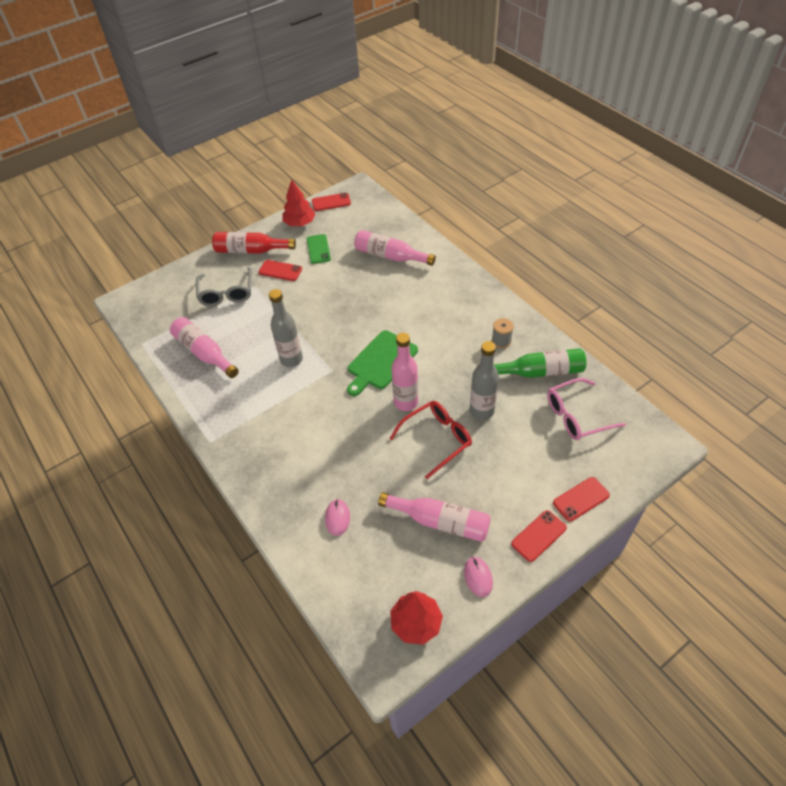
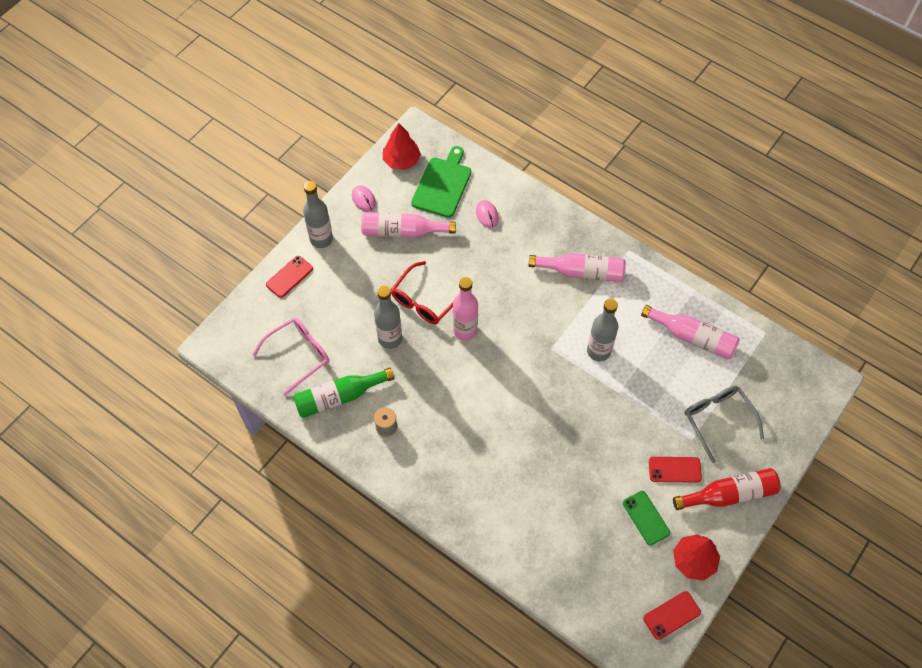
camera: 160 degrees right, 10 degrees up
green cutting board [347,330,418,396] -> green cutting board moved to [411,146,471,218]
pink bottle [354,230,436,266] -> pink bottle moved to [529,253,626,282]
red phone [511,510,567,562] -> grey bottle [303,181,333,248]

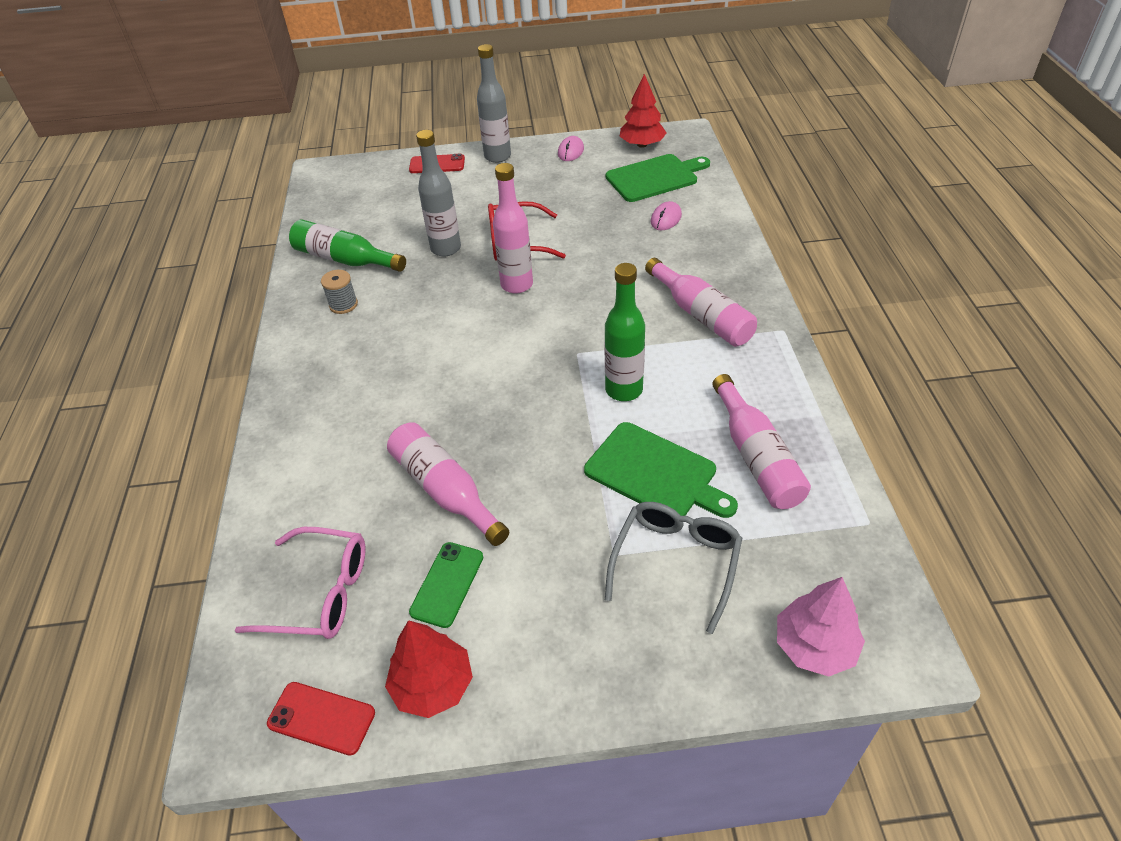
camera: 50 degrees right, 15 degrees down
pink glasses [253,318,329,396] -> pink glasses moved to [235,527,366,639]
pink bottle [361,212,456,238] -> pink bottle moved to [387,422,509,546]
grey bottle [587,299,618,361] -> green bottle [605,263,645,401]
red phone [649,457,702,483] -> none
red bottle [673,468,781,510] -> none
none -> green cutting board [584,422,738,518]
none -> pink tree [777,577,865,677]

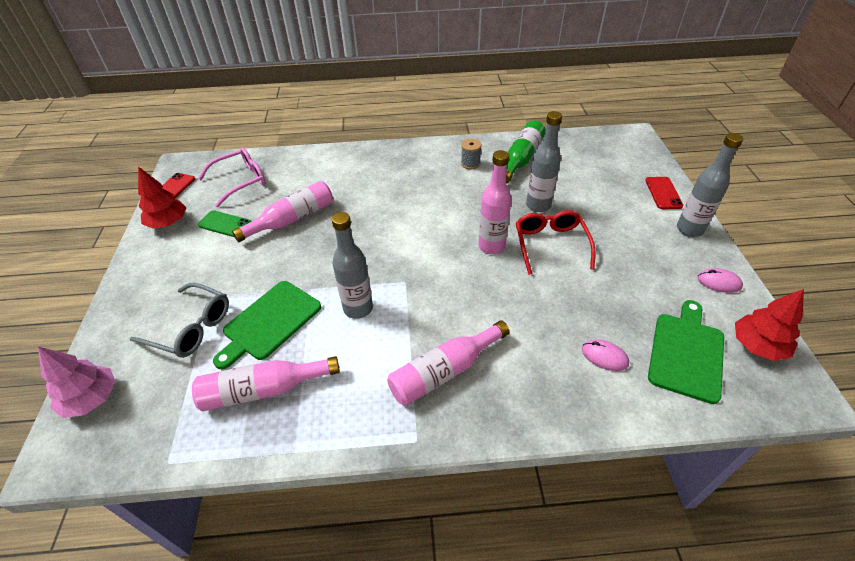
camera: 90 degrees right, 0 degrees up
pink glasses [235,527,366,639] -> pink glasses turned 135 degrees counterclockwise [198,147,266,207]
green bottle [605,263,645,401] -> grey bottle [332,212,373,319]
green cutting board [606,154,710,202] -> green cutting board turned 135 degrees counterclockwise [648,300,724,404]

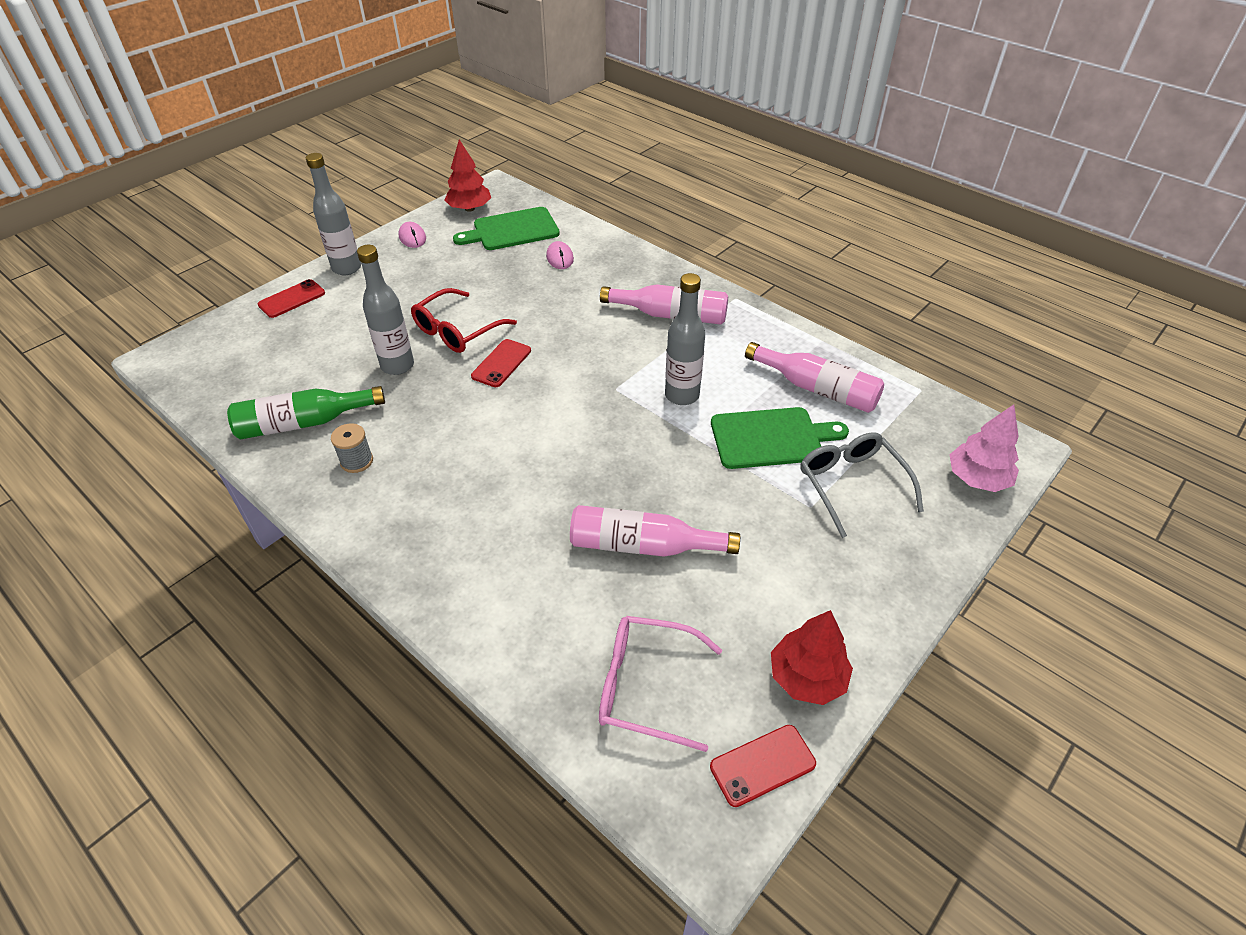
camera: 135 degrees left, 0 degrees up
green phone [198,210,252,237] -> none
pink bottle [478,150,512,254] -> red phone [471,339,531,387]

